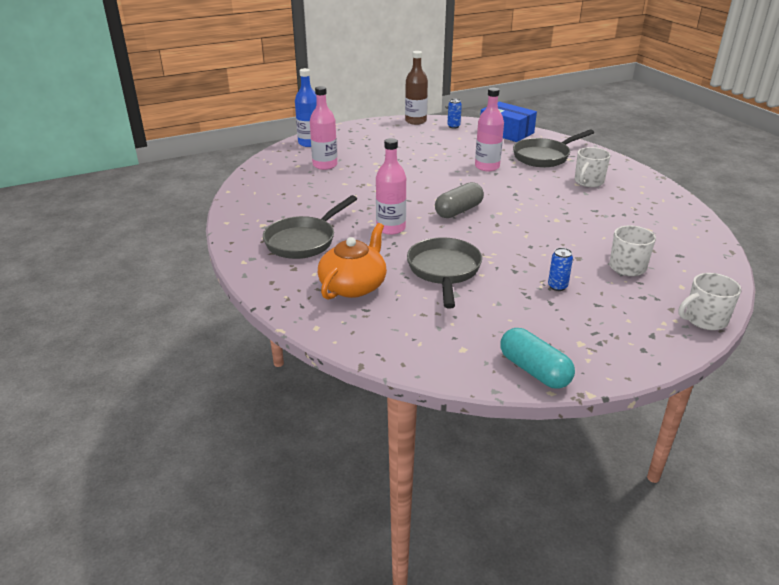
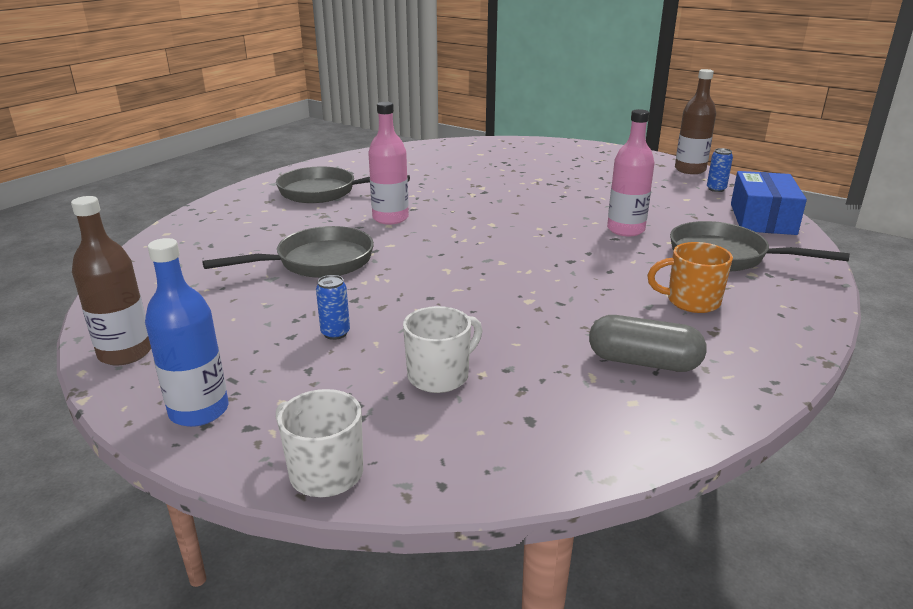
camera: 60 degrees right, 5 degrees down
blue bottle [295,68,317,147] -> blue bottle moved to [145,238,228,427]
pink bottle [310,86,337,170] -> none
orange teapot [318,223,387,300] -> none
grey capsule [435,182,484,218] -> grey capsule moved to [589,315,707,372]
turquoise capsule [500,328,575,389] -> brown bottle [71,196,151,365]
white mug [575,147,611,187] -> orange mug [647,242,733,313]

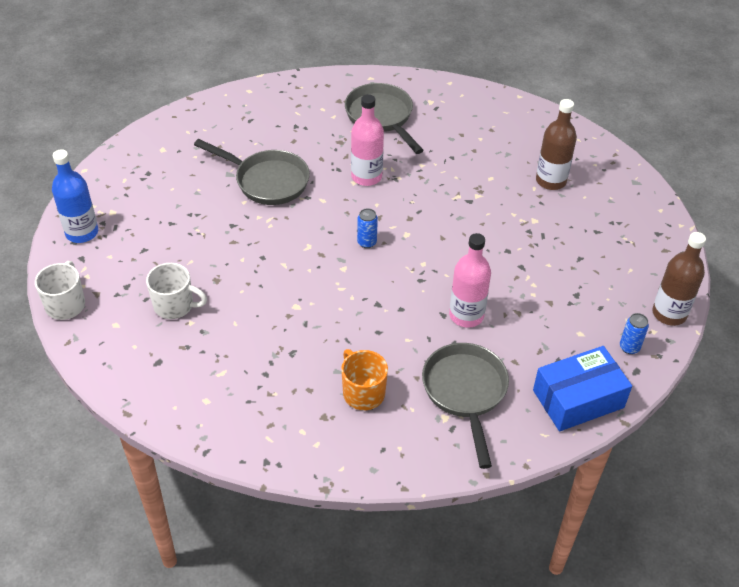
camera: 55 degrees right, 20 degrees up
brown bottle [71,196,151,365] -> brown bottle moved to [536,99,577,190]
blue can [316,275,350,340] -> blue can moved to [357,208,378,248]
grey capsule [589,315,707,372] -> none

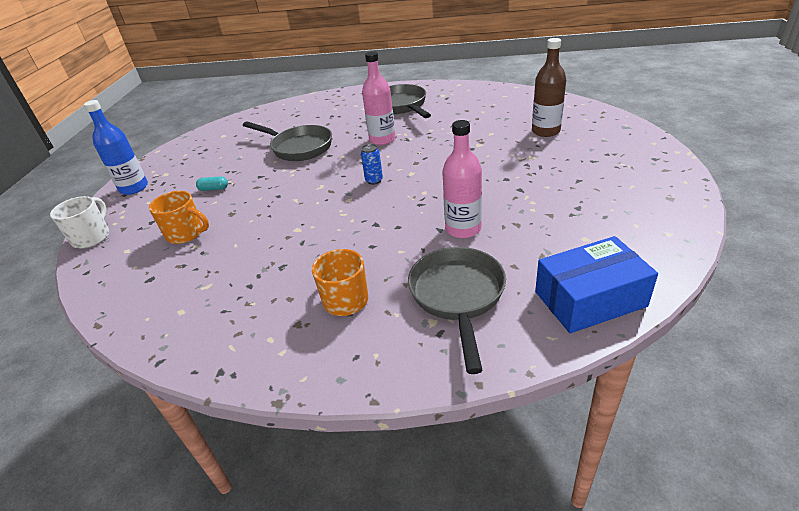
camera: 10 degrees right, 10 degrees down
white mug [146,263,207,319] -> orange mug [149,191,209,244]
blue can [620,313,649,354] -> none
brown bottle [652,232,706,326] -> none
none -> turquoise capsule [196,176,228,191]

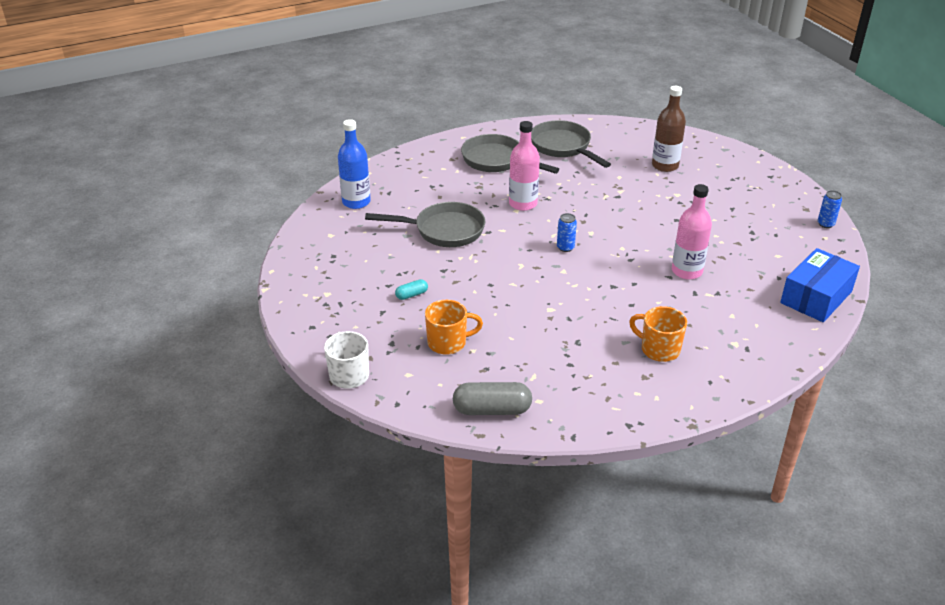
camera: 35 degrees left, 0 degrees up
blue bottle [84,100,148,195] -> blue bottle moved to [338,119,371,209]
grey pan [408,247,506,374] -> grey pan moved to [531,120,611,168]
none -> grey capsule [453,382,532,415]
none -> blue can [818,190,842,228]

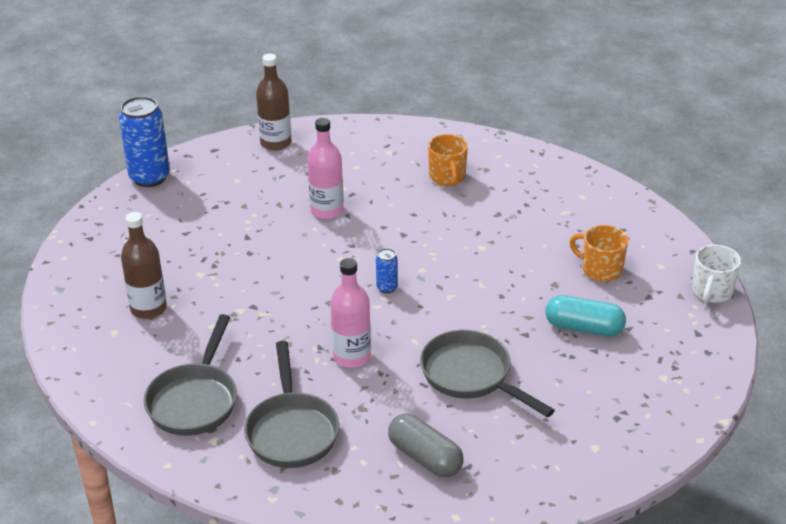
camera: 135 degrees left, 0 degrees up
blue bottle [338,119,371,209] -> none
turquoise capsule [395,279,428,300] -> turquoise capsule [545,295,626,336], size x1.99
grey capsule [453,382,532,415] -> grey capsule moved to [388,414,464,477]
blue box [780,248,860,322] -> brown bottle [256,54,292,151]
blue can [818,190,842,228] -> blue can [119,96,170,187], size x2.16

